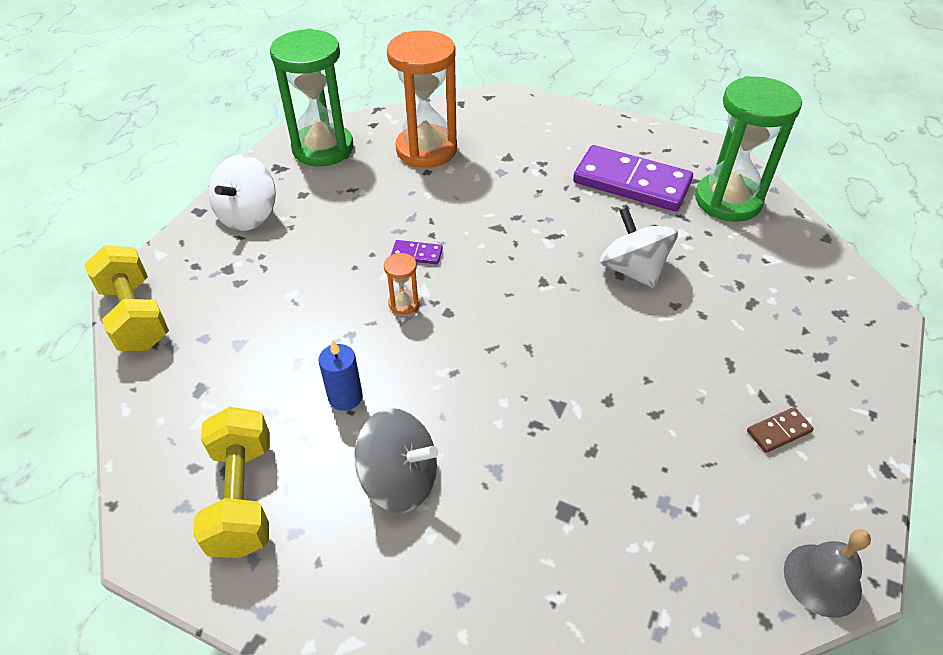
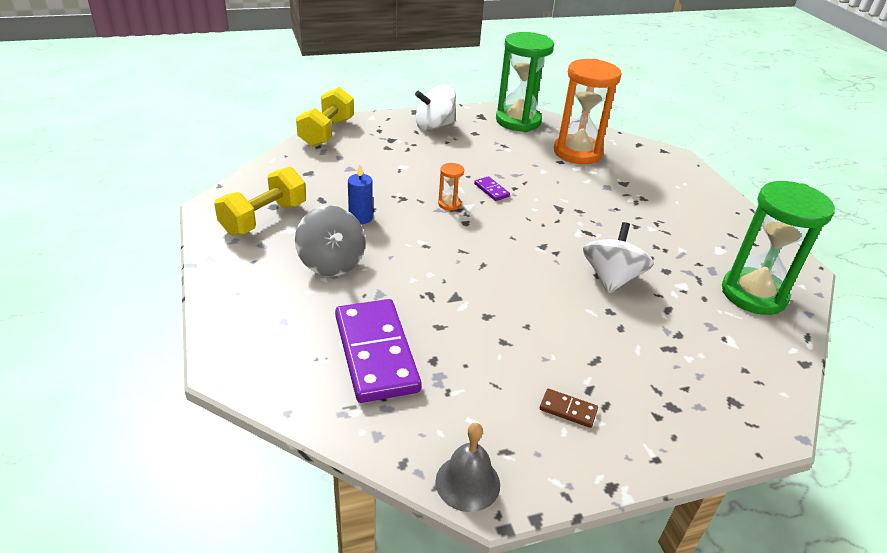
camera: 45 degrees right, 10 degrees down
purple domino [573,145,693,211] -> purple domino moved to [335,299,421,403]

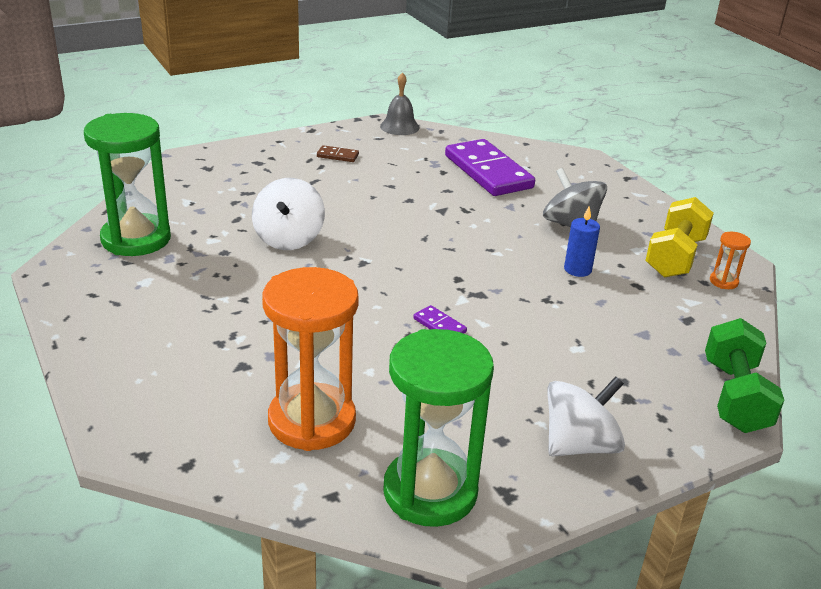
camera: 170 degrees right, 5 degrees down
yellow dumbbell [296,87,354,147] -> green dumbbell [705,318,784,433]
orange hourglass [438,163,464,210] -> orange hourglass moved to [710,232,751,289]

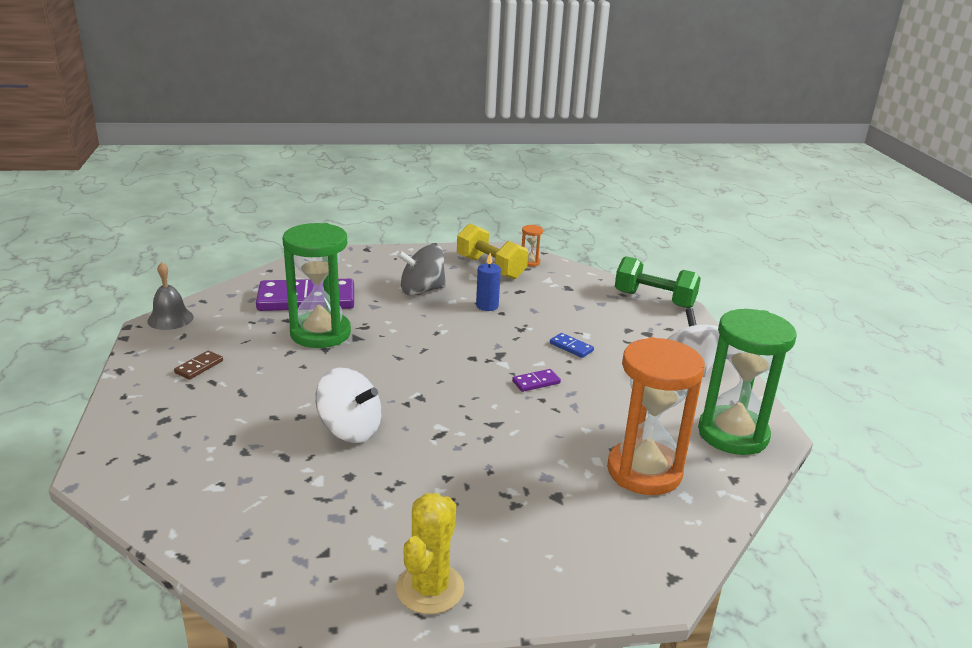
camera: 70 degrees left, 5 degrees down
green hourglass [84,113,171,256] -> green hourglass moved to [283,223,351,348]
none -> yellow cactus [396,493,464,614]
none -> blue domino [550,333,594,358]

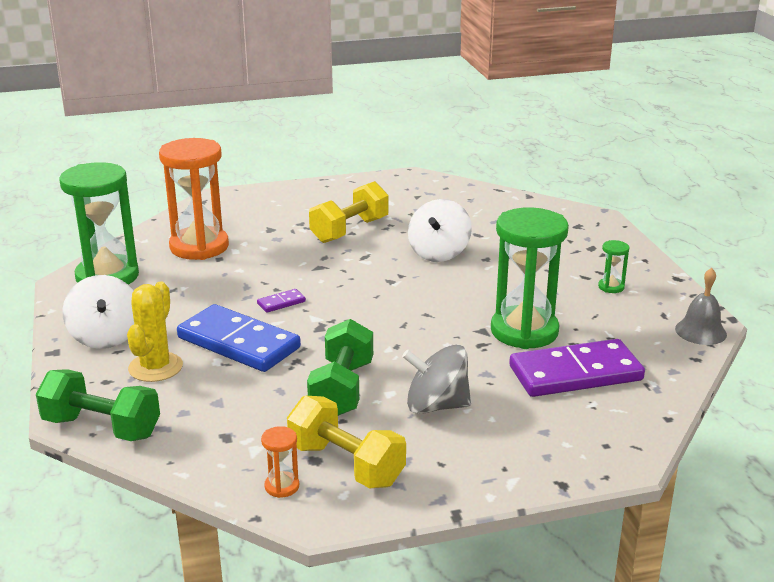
camera: 175 degrees right, 0 degrees up
brown domino [174,351,223,380] -> green hourglass [598,240,629,293]
white spinning top [315,367,382,443] -> white spinning top turned 90 degrees counterclockwise [408,199,472,262]
yellow cactus [396,493,464,614] -> yellow cactus moved to [127,281,183,382]
grey spinning top [397,244,446,296] -> grey spinning top turned 150 degrees counterclockwise [402,345,471,414]
blue candle [476,253,501,311] -> green dumbbell [307,319,373,416]
blue domino [550,333,594,358] -> blue domino [177,304,301,372], size x2.46
none -> yellow dumbbell [309,181,389,243]

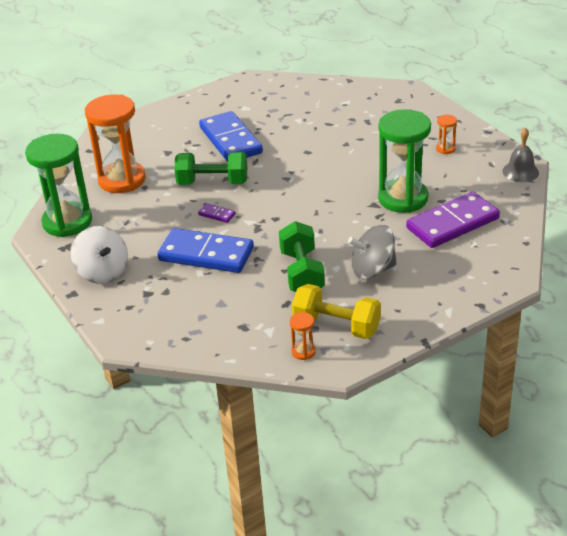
camera: 15 degrees left, 10 degrees up
green dumbbell [36,369,160,441] -> green dumbbell moved to [174,152,247,185]
yellow cactus [127,281,183,382] -> none
purple domino [257,289,306,313] -> purple domino turned 75 degrees clockwise [198,203,235,223]
yellow dumbbell [309,181,389,243] -> blue domino [199,111,263,162]
white spinning top [408,199,472,262] -> none
green hourglass [598,240,629,293] -> orange hourglass [436,115,457,154]

